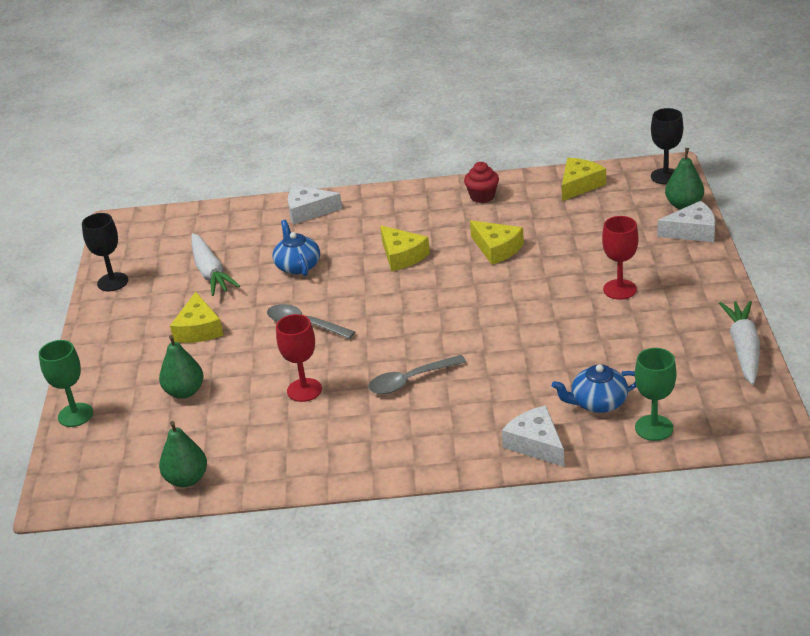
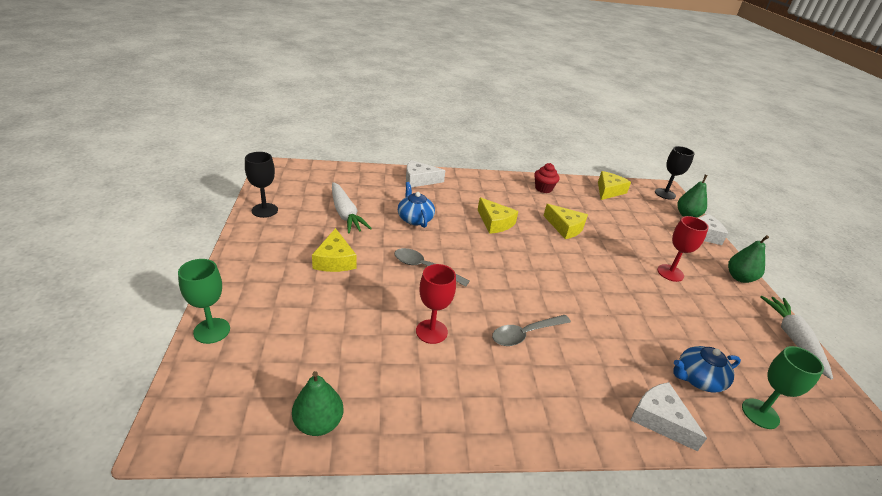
camera: 10 degrees left, 0 degrees up
green pear [159,335,203,399] -> green pear moved to [728,235,769,283]

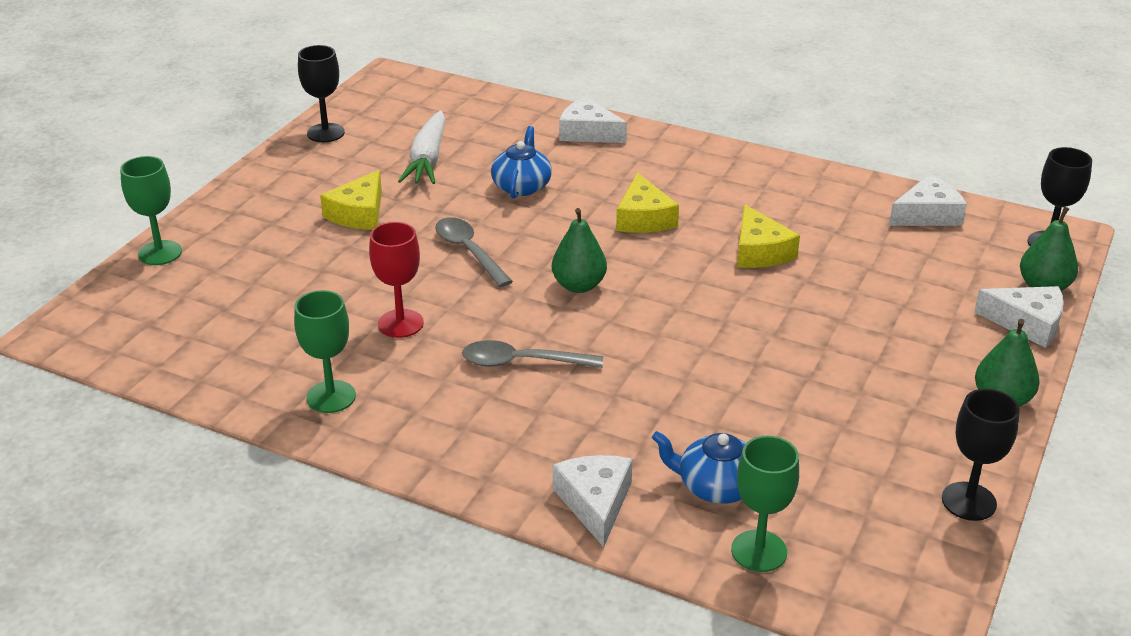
camera: 35 degrees right, 0 degrees up
green pear [292,371,343,436] -> green pear moved to [552,208,607,293]
red cupcake [534,163,559,193] -> none
yellow cheese [598,171,631,200] -> white cheese [889,175,967,226]
red goblet [657,216,709,282] -> none
white carrot [760,296,833,380] -> black goblet [942,389,1020,521]
none -> green goblet [294,290,356,413]

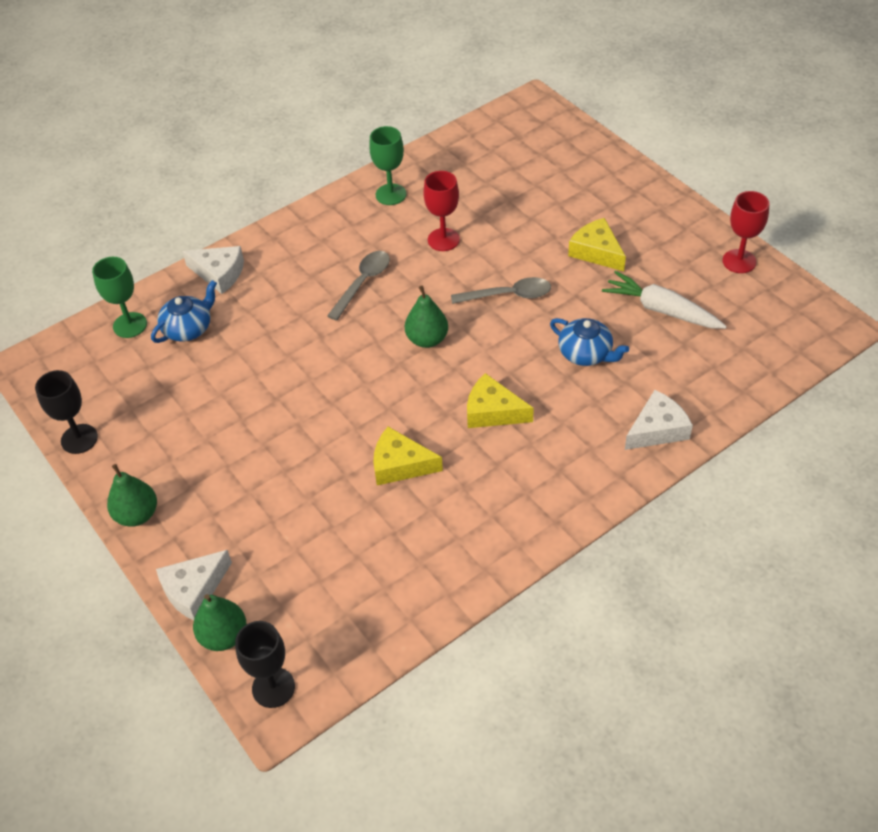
camera: 120 degrees right, 15 degrees up
green goblet [120,156,182,265] -> none
black goblet [298,45,345,142] -> red goblet [722,191,769,273]
white cheese [889,175,967,226] -> none

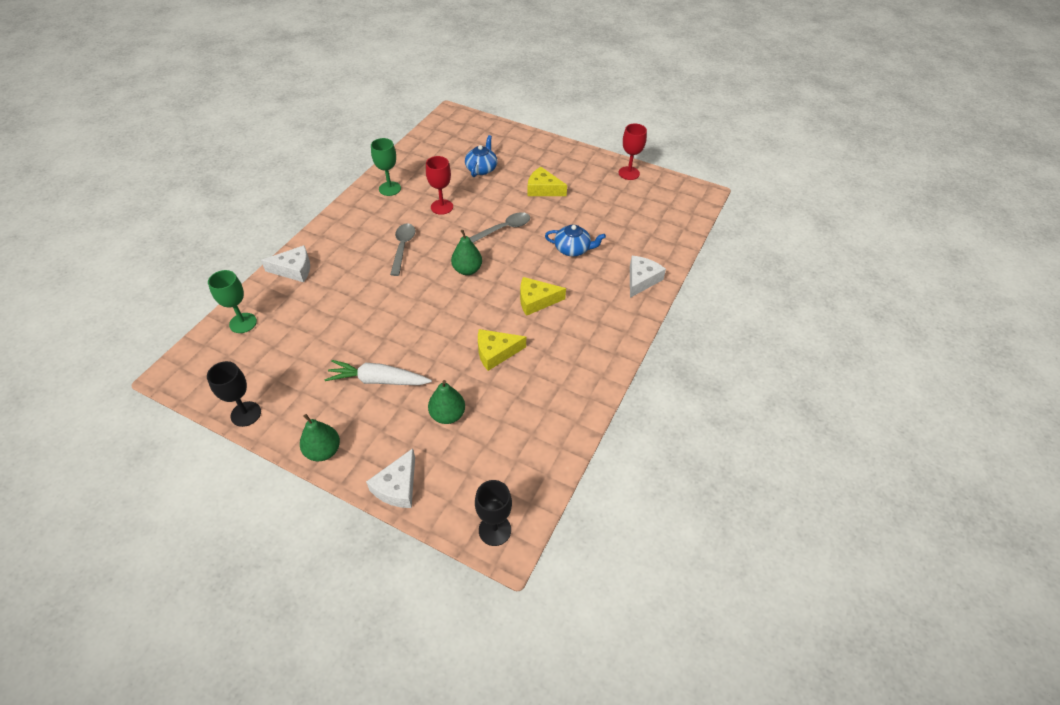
camera: 30 degrees left, 0 degrees up
blue teapot [151,280,217,343] -> blue teapot moved to [465,135,497,177]
green pear [193,594,246,651] -> green pear moved to [428,380,465,424]
white carrot [602,271,727,329] -> white carrot moved to [325,360,432,385]

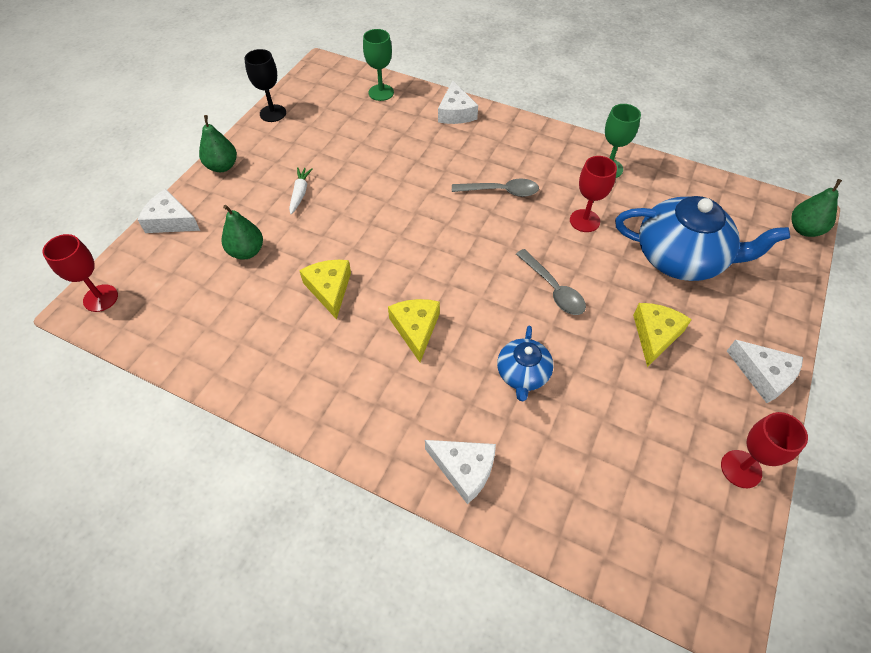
camera: 90 degrees right, 5 degrees up
white carrot [325,360,432,385] -> white carrot [289,167,313,214], size x0.59
green pear [451,230,482,275] -> green pear moved to [791,179,842,237]
blue teapot [465,135,497,177] -> blue teapot [615,196,790,281], size x1.90
black goblet [475,480,512,546] -> red goblet [42,234,118,312]
none -> white cheese [727,339,803,403]

